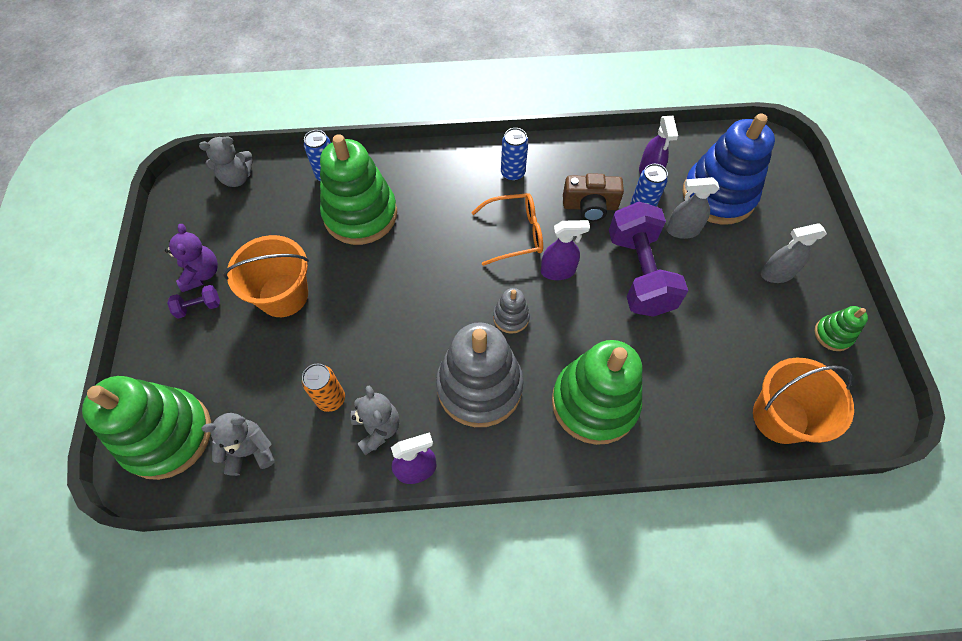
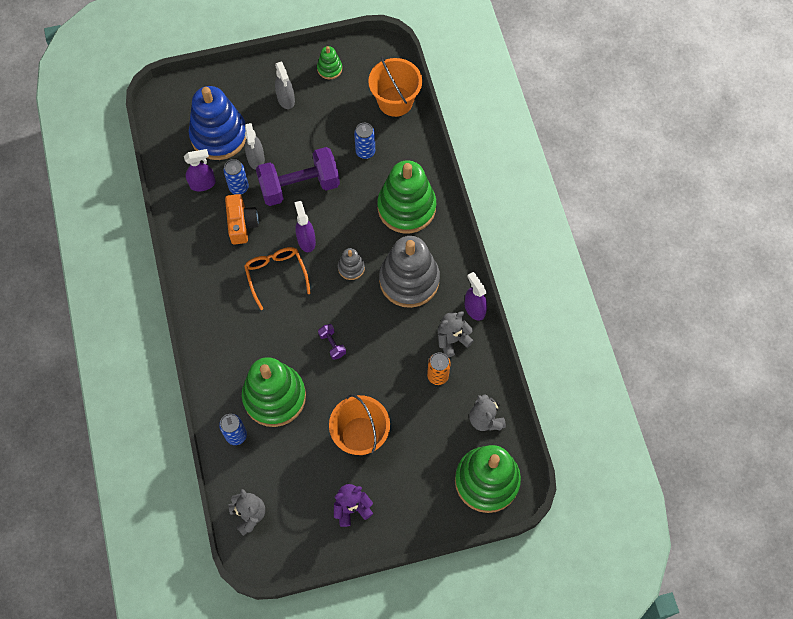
camera: 100 degrees left, 5 degrees up
purple dumbbell [167,285,220,319] -> purple dumbbell moved to [318,324,346,360]
blue can [501,128,528,181] -> blue can moved to [354,123,375,159]
brown camera [563,173,624,222] -> orange camera [225,194,259,245]

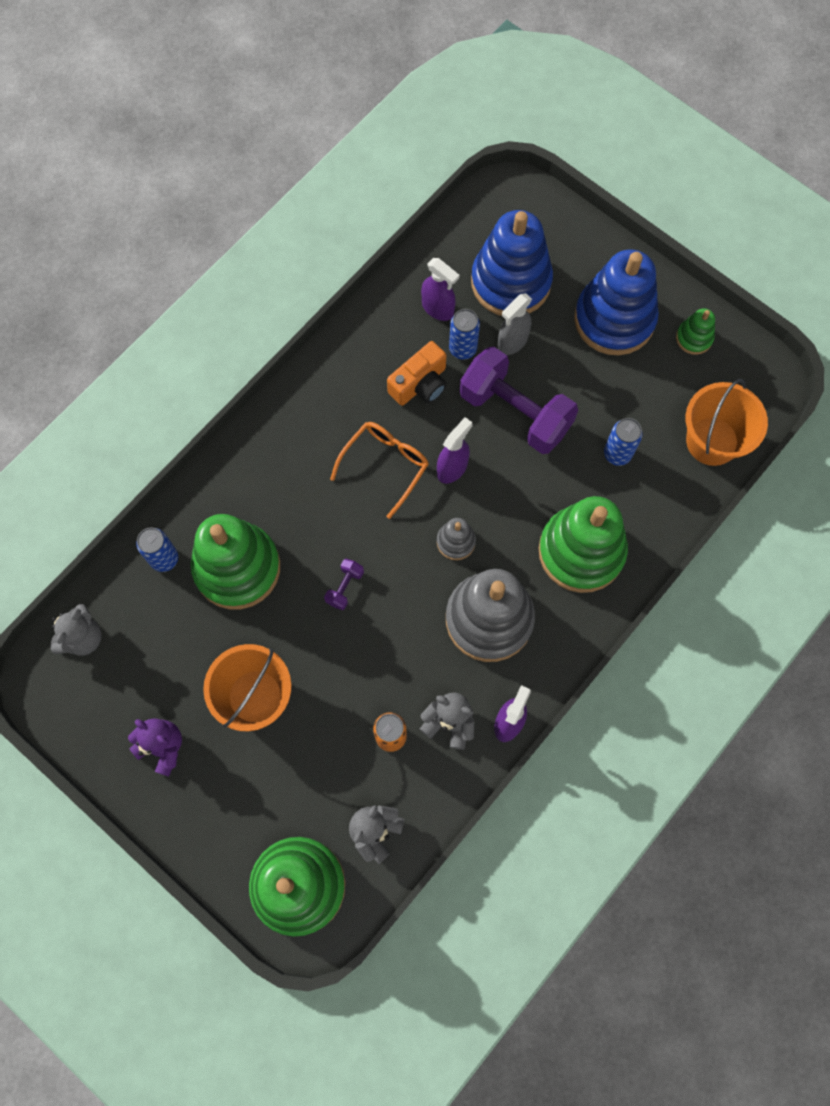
camera: 55 degrees right, 5 degrees up
grey spray bottle [275,62,295,109] -> blue stacking toy [574,249,659,355]

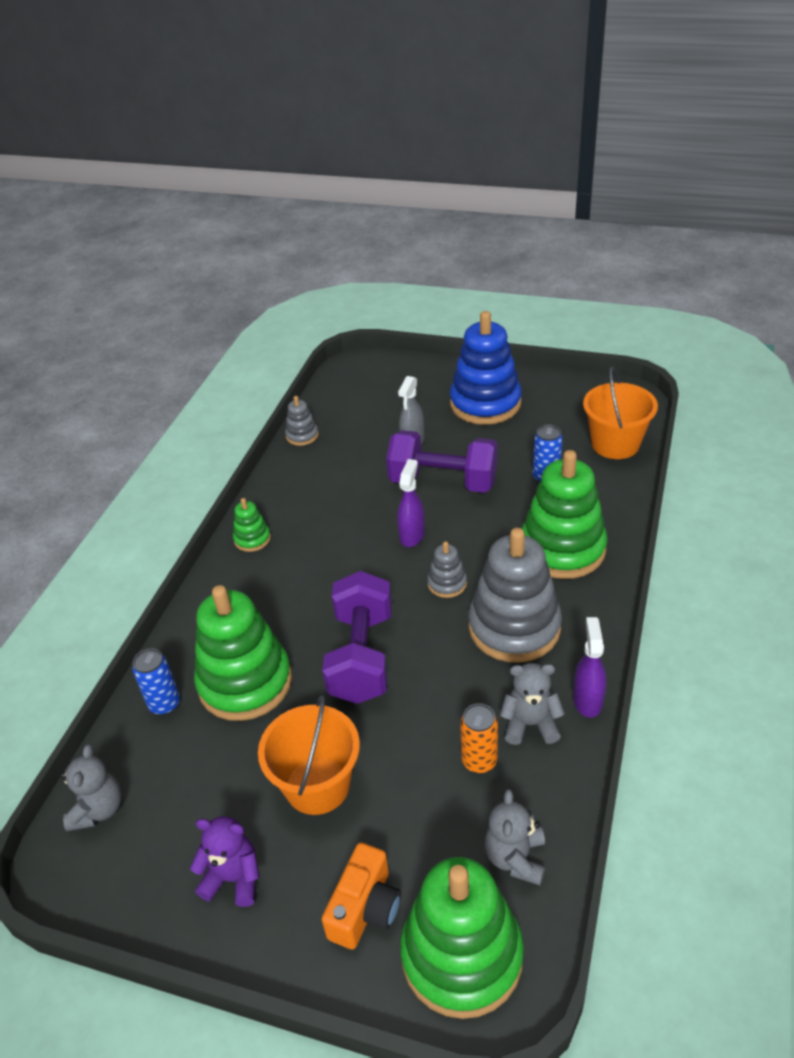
camera: 20 degrees left, 30 degrees down
purple dumbbell [324,559,364,610] -> purple dumbbell [322,571,392,704], size x2.45
orange glasses [330,422,429,519] -> none
orange camera [387,341,447,406] -> orange camera moved to [322,843,401,950]
purple spray bottle [421,258,460,321] -> none
blue can [449,309,480,359] -> none
blue stacking toy [471,210,553,316] -> none
green stacking toy [676,308,715,355] -> green stacking toy moved to [233,498,271,552]
none -> grey stacking toy [285,396,319,446]

